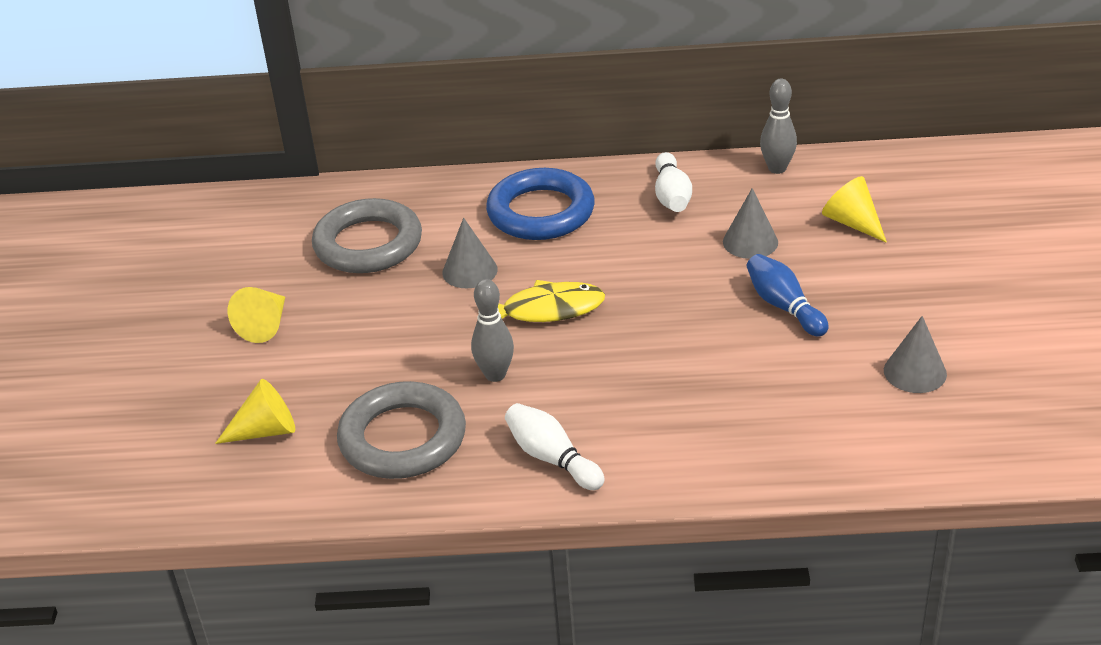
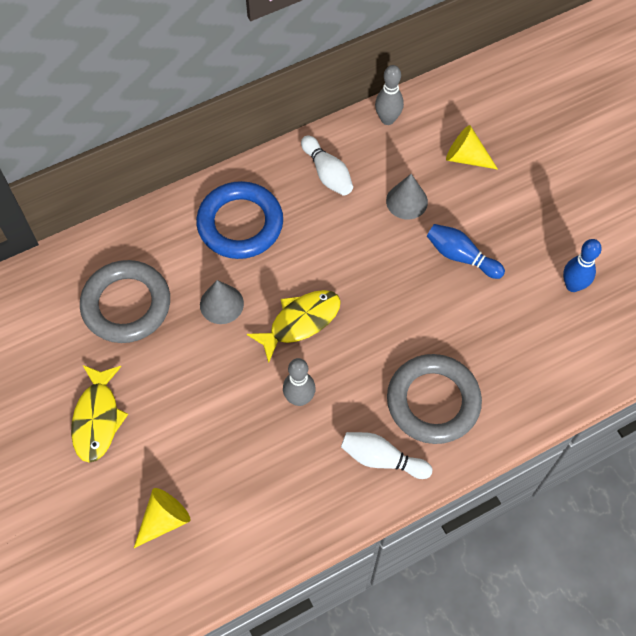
camera: 30 degrees left, 25 degrees up
yellow cone [228,287,285,343] -> yellow fish [71,365,128,463]
grey ring [337,381,466,479] -> grey ring moved to [387,354,482,444]
grey cone [884,316,947,393] -> blue bowling pin [563,239,602,292]

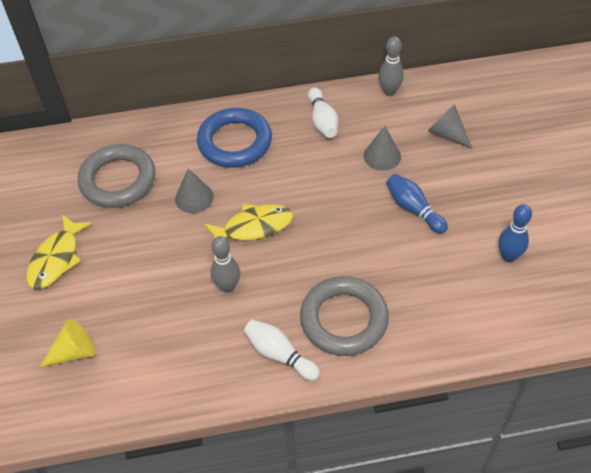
camera: 20 degrees right, 10 degrees down
yellow cone [446,125,498,169] -> grey cone [428,104,472,149]

